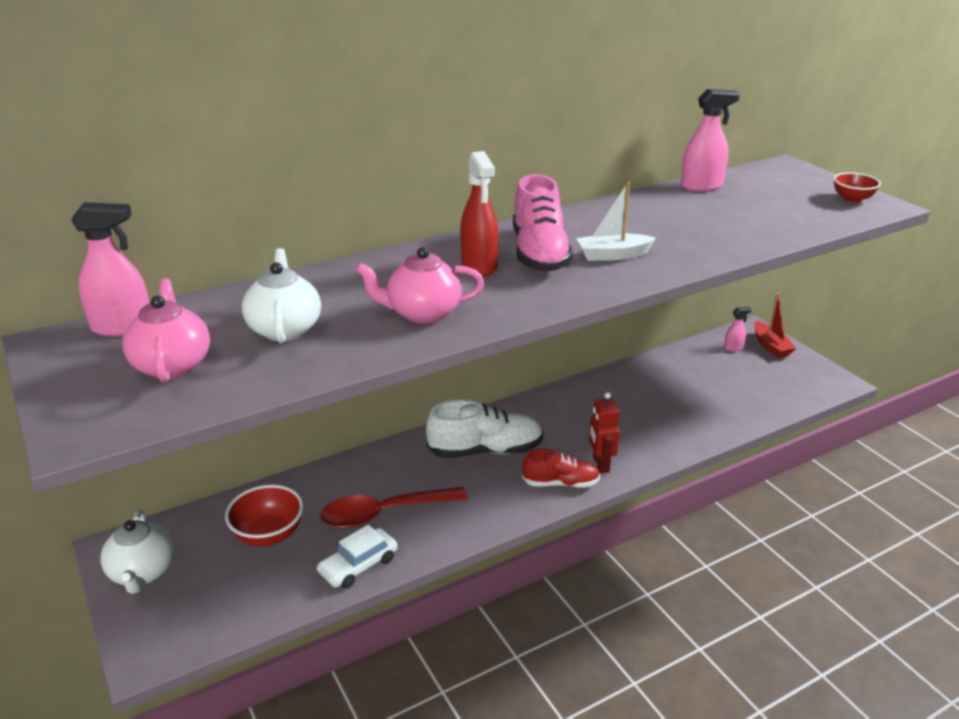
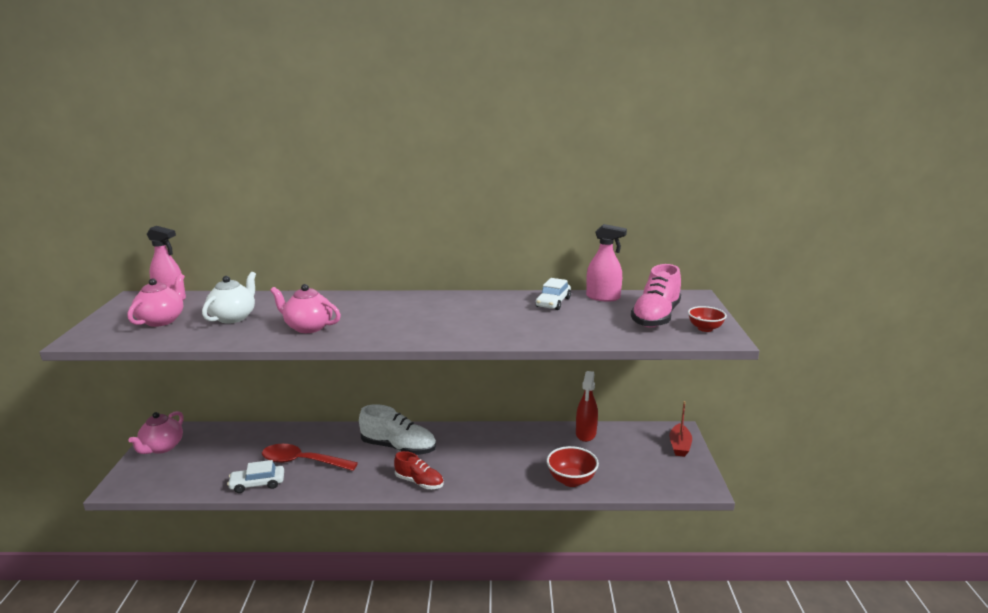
camera: 30 degrees right, 10 degrees down
white teapot [100,509,175,594] -> pink teapot [128,411,184,454]
red bowl [225,484,304,547] -> red bowl moved to [546,446,599,487]
red spray bottle [460,151,499,276] -> red spray bottle moved to [576,371,598,442]
pink shoe [513,174,573,272] -> pink shoe moved to [631,264,681,327]
white boat [576,182,656,261] -> none
red robot [589,392,620,473] -> none
pink spray bottle [724,307,752,352] -> none
none -> white car [536,278,571,310]

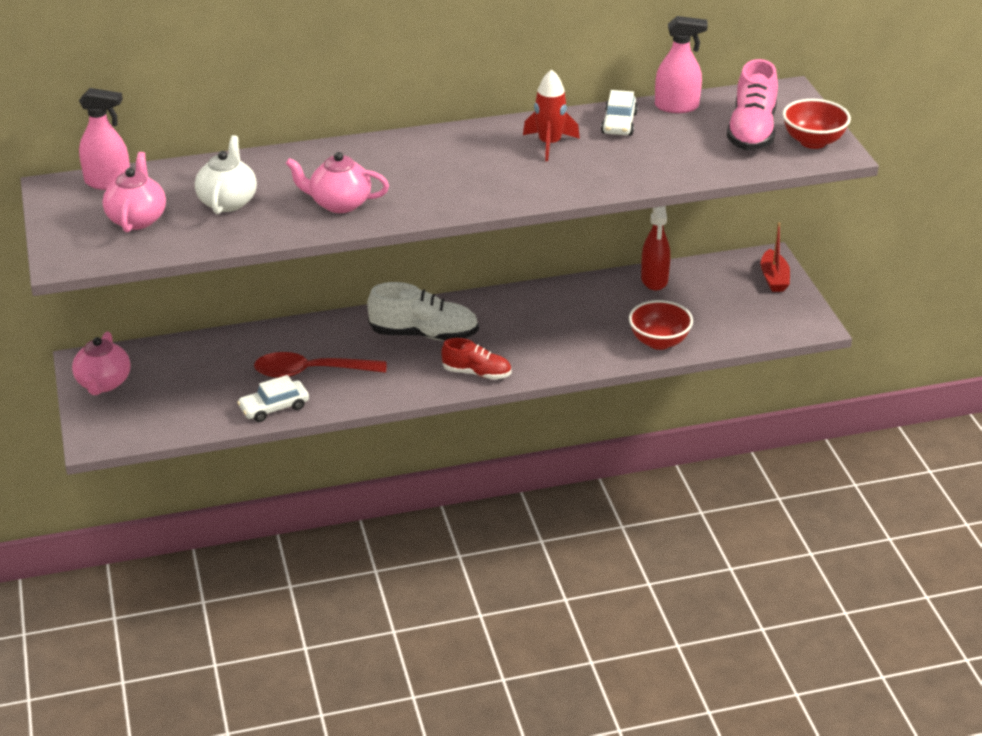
camera: 15 degrees left, 15 degrees up
red bowl [688,306,727,332] -> red bowl [783,99,851,149], size x1.51
none -> red rocket [523,69,580,161]

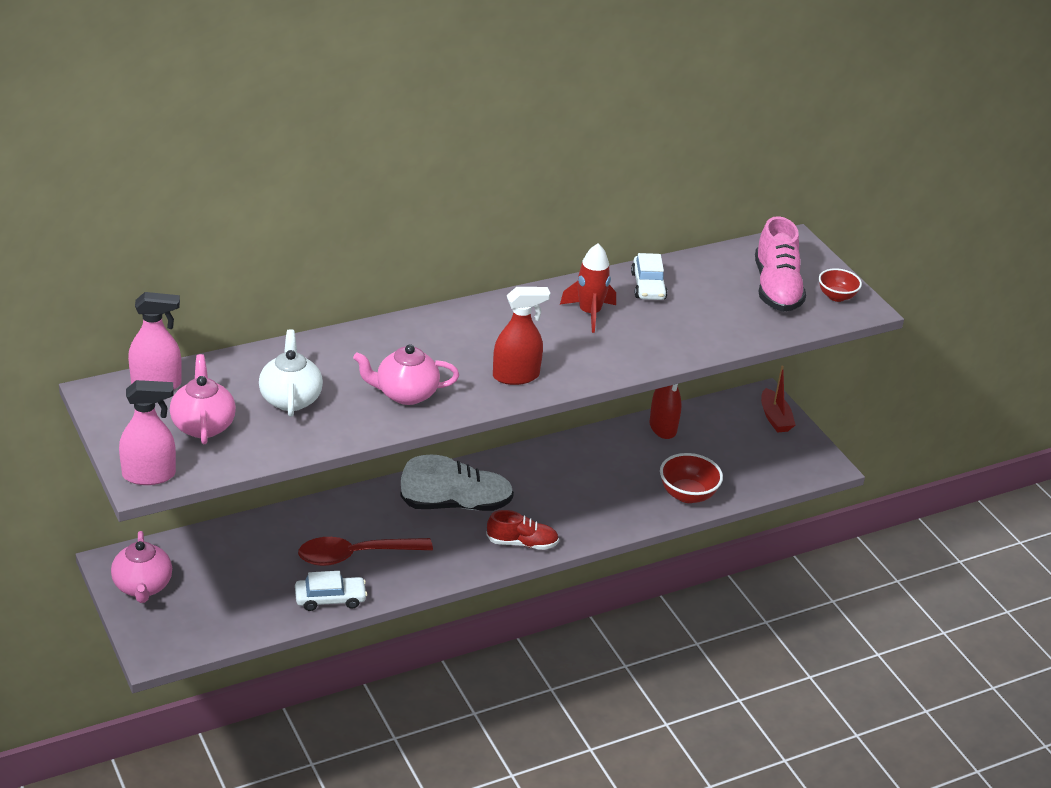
camera: 15 degrees left, 0 degrees up
white car [237,375,309,422] -> white car turned 150 degrees counterclockwise [295,571,367,611]
pink spray bottle [655,16,708,113] -> pink spray bottle moved to [119,380,176,485]
red bowl [783,99,851,149] -> red bowl [819,268,862,302], size x0.66
none -> red spray bottle [493,287,550,385]

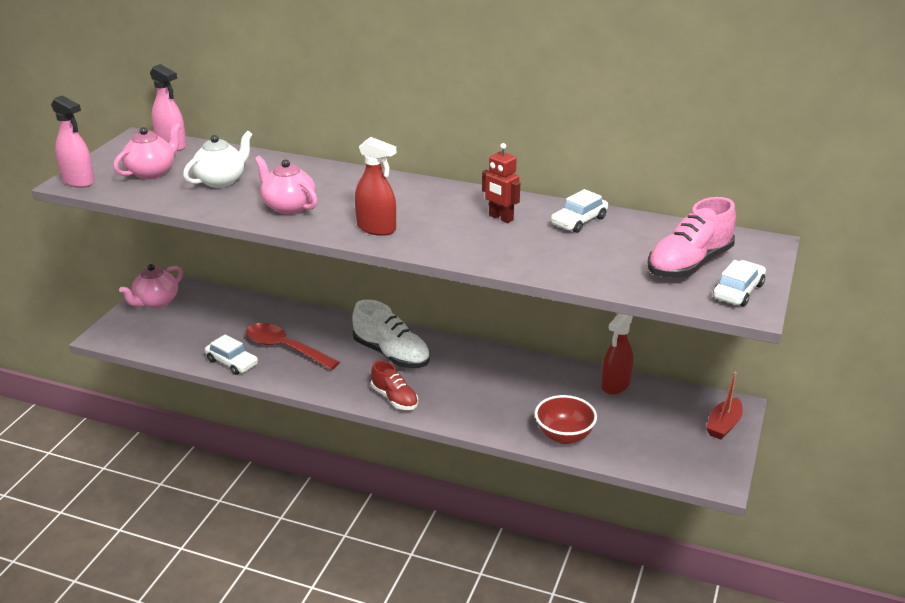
camera: 50 degrees right, 5 degrees down
red rocket [560,243,616,333] -> red robot [482,143,520,223]
red bowl [819,268,862,302] -> white car [713,260,766,307]

